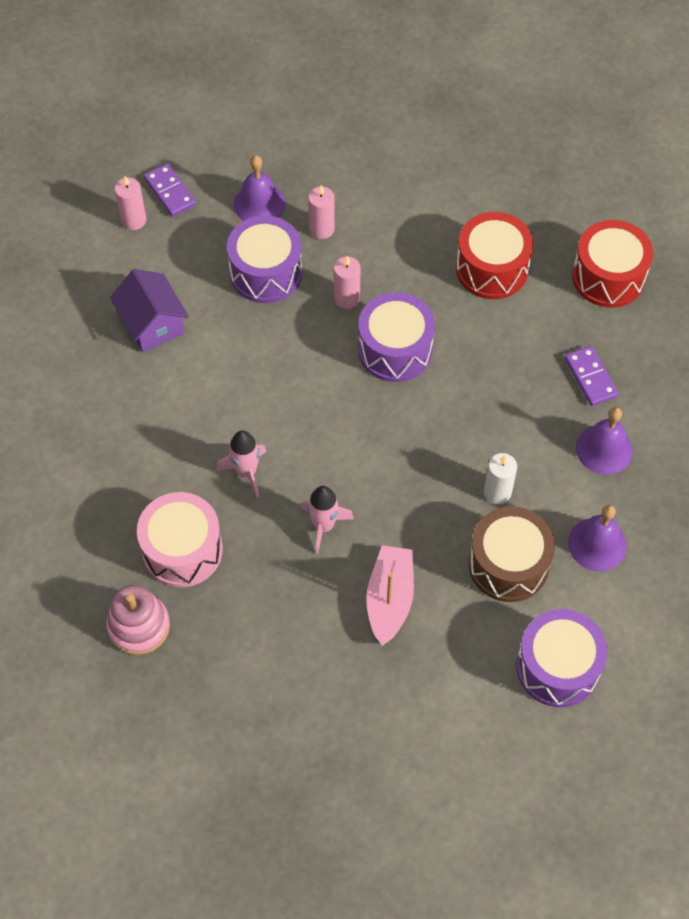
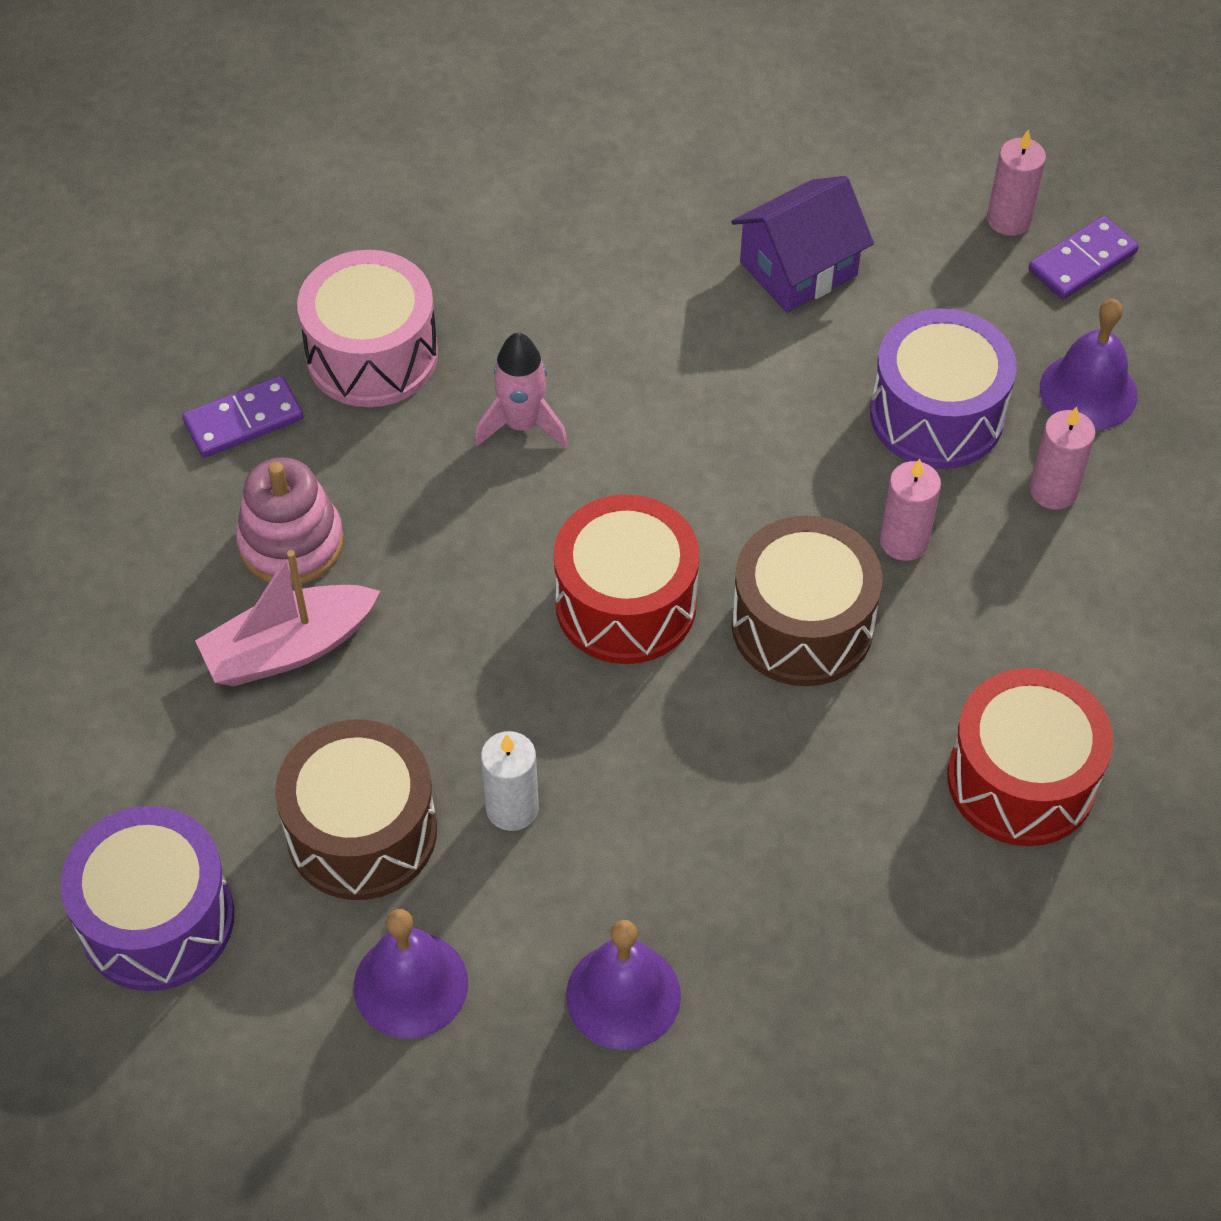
camera: 85 degrees right, 5 degrees down
pink stacking toy [106,585,170,655] -> pink stacking toy moved to [236,457,344,586]
pink rocket [301,486,354,554] -> none
purple drum [358,292,435,382] -> brown drum [732,516,882,686]
pink boat [366,545,414,646] -> pink boat turned 150 degrees clockwise [195,550,380,686]
purple domino [564,346,619,406] -> purple domino moved to [182,376,303,458]
red drum [572,220,653,307] -> red drum moved to [554,494,700,664]

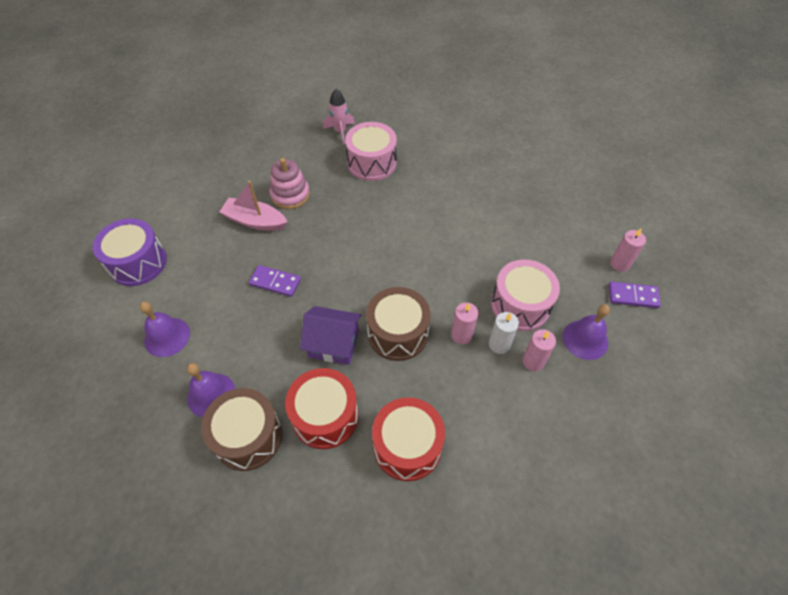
camera: 45 degrees right, 0 degrees up
purple domino [182,376,303,458] -> purple domino moved to [249,265,301,297]
brown drum [275,719,437,900] -> brown drum moved to [201,388,283,471]
pink rocket [475,333,568,449] -> pink rocket moved to [323,89,355,144]
white candle [481,731,539,831] -> white candle moved to [489,312,519,354]
red drum [554,494,700,664] -> red drum moved to [285,368,359,449]
purple house [731,176,874,313] -> purple house moved to [300,306,361,365]
purple drum [870,308,1017,469] -> pink drum [491,259,560,331]

